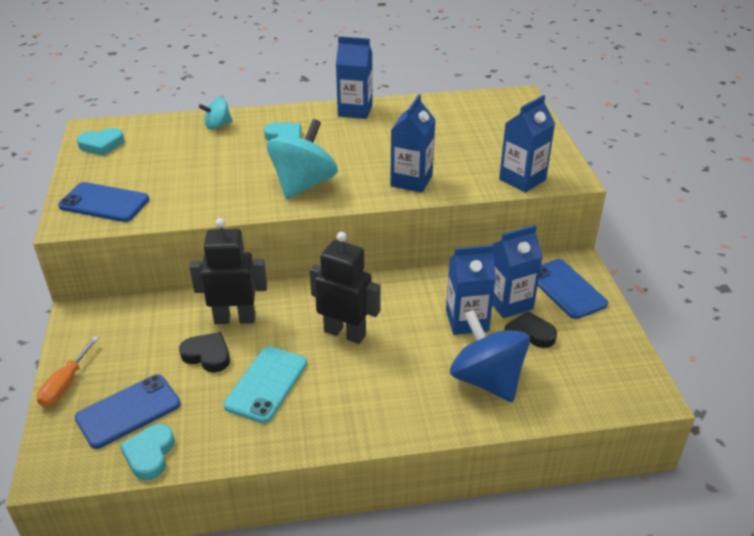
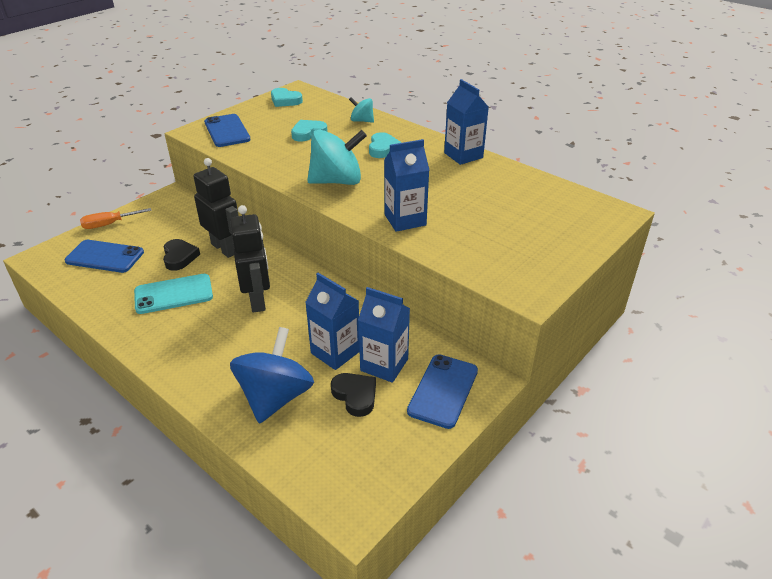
camera: 50 degrees right, 0 degrees up
turquoise heart [120,424,175,480] -> turquoise heart moved to [291,120,328,142]
blue carton [499,95,555,193] -> none

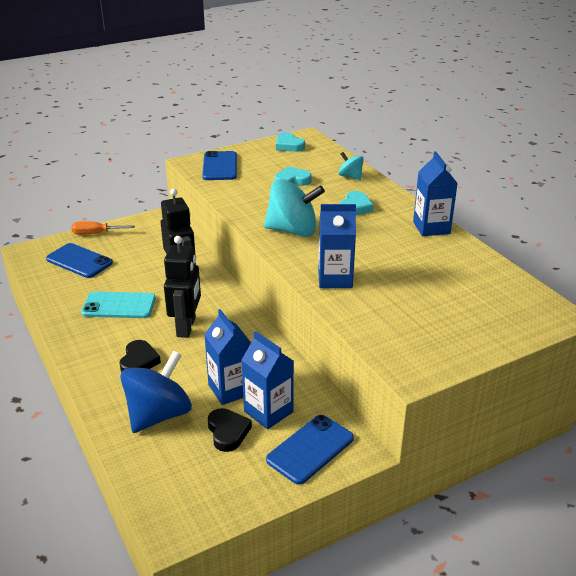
camera: 20 degrees right, 5 degrees down
black heart [163,239,200,271] -> black heart moved to [120,340,161,372]

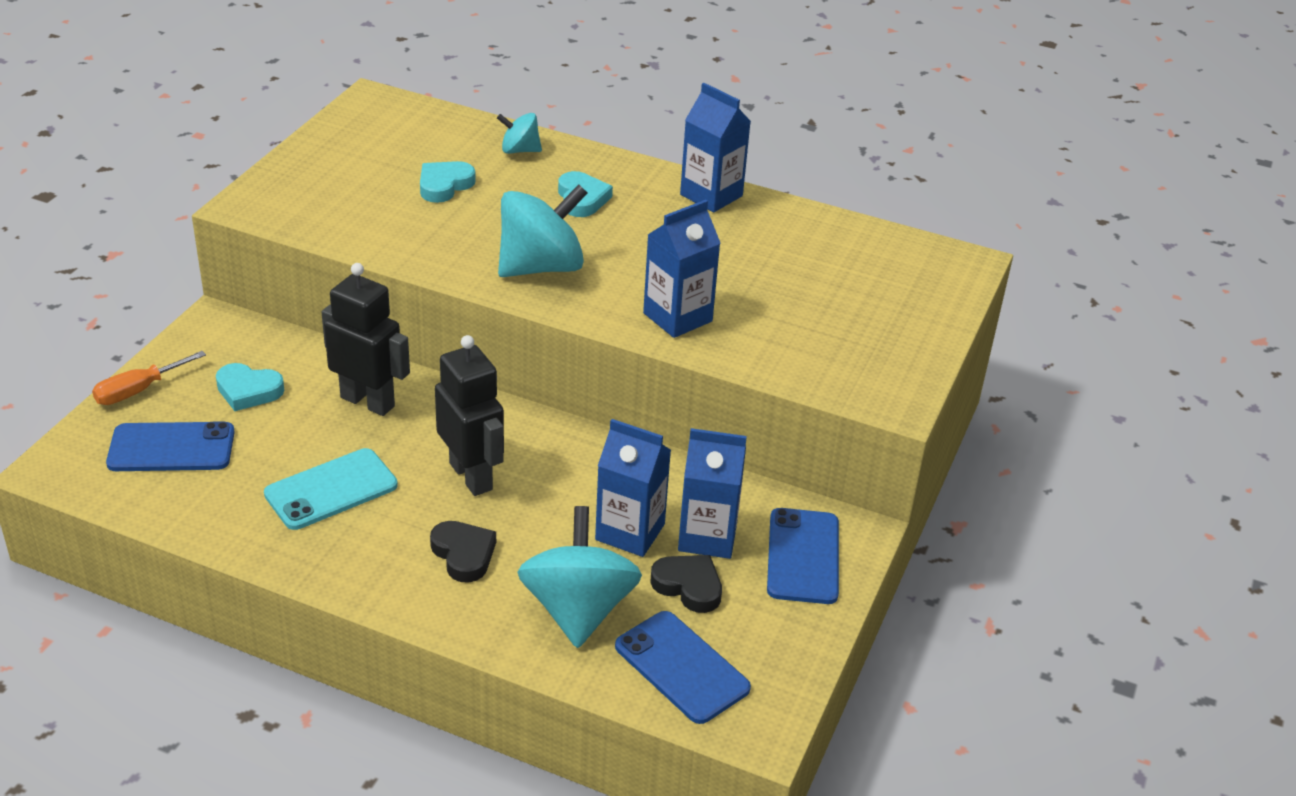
camera: 40 degrees left, 5 degrees up
blue spinning top [120,351,192,433] -> turquoise spinning top [518,506,642,648]
blue phone [202,151,237,180] -> blue phone moved to [615,611,751,724]
turquoise heart [276,132,305,152] -> turquoise heart moved to [216,363,284,411]

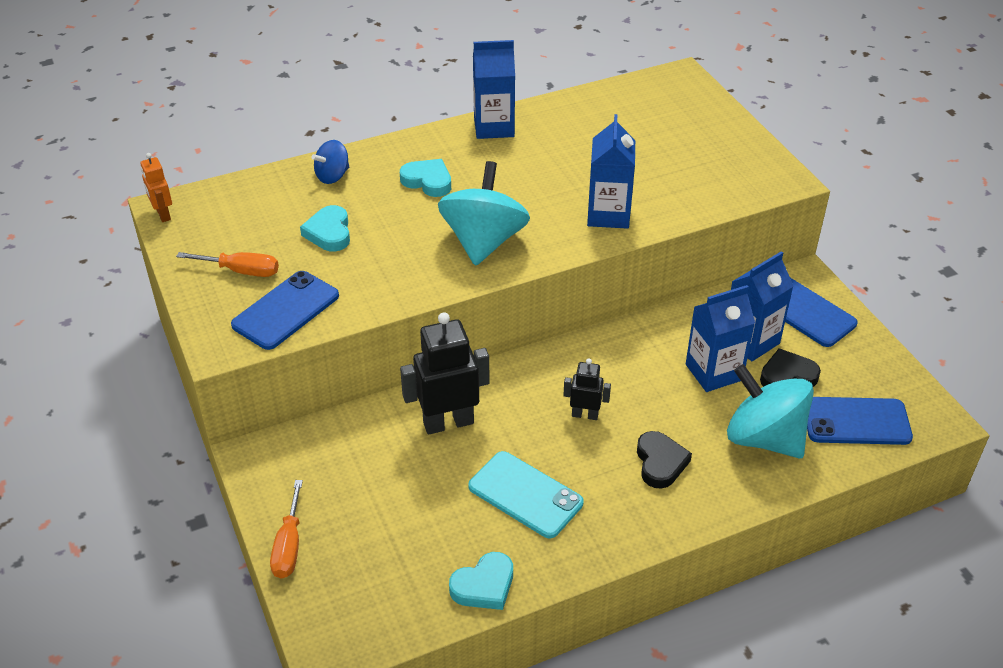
camera: 45 degrees left, 5 degrees up
blue phone [106,421,235,471] -> blue phone moved to [231,271,339,350]
turquoise heart [216,363,284,411] -> turquoise heart moved to [449,552,513,610]
turquoise phone [264,448,398,530] -> turquoise phone turned 60 degrees counterclockwise [469,451,584,538]
black heart [430,521,496,583] -> black heart turned 75 degrees clockwise [637,431,692,489]
black robot [435,335,504,496] -> black robot [563,358,611,420], size x0.53
turquoise spinning top [497,113,542,154] -> blue spinning top [311,140,349,184]
none -> orange robot [140,153,172,222]
none -> orange screwdriver [176,252,279,277]

